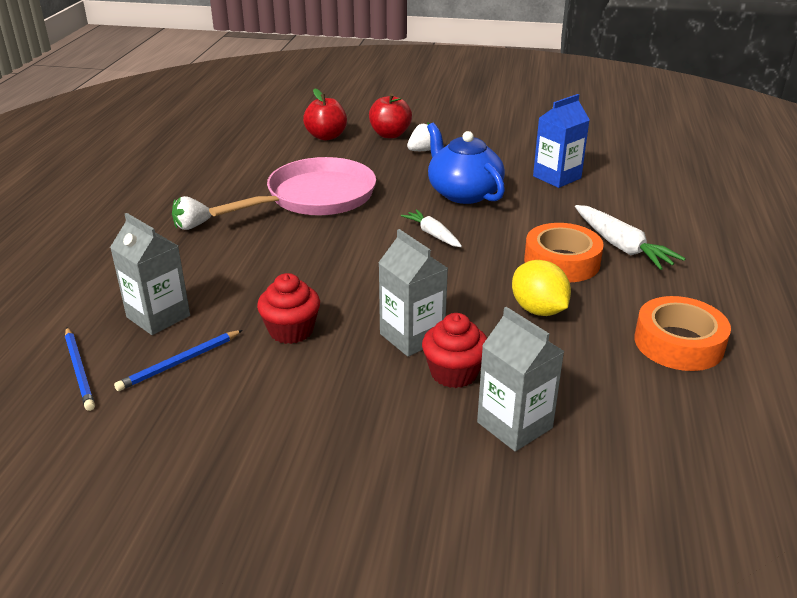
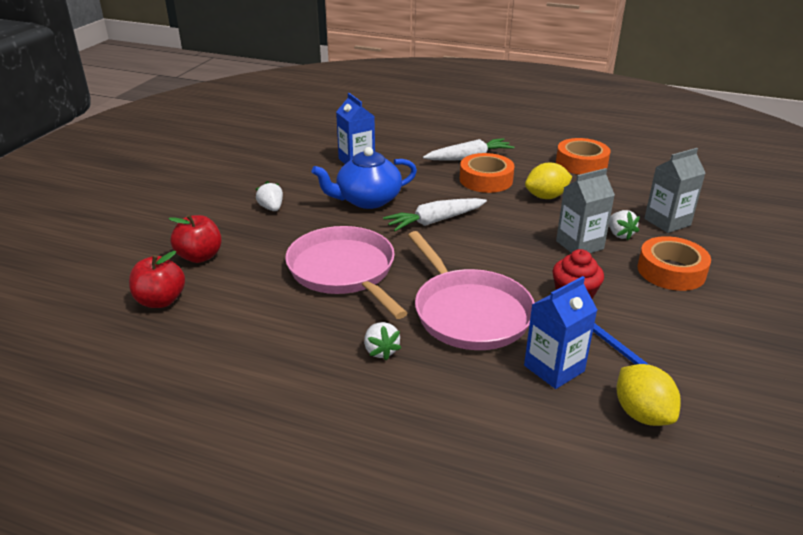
camera: 80 degrees left, 0 degrees up
blue pencil [65,328,95,411] -> yellow lemon [617,364,681,426]
grey carton [110,213,190,335] -> blue carton [524,276,597,389]
red apple [369,93,412,138] -> red apple moved to [129,251,185,308]
white carrot [401,209,462,247] -> white carrot [383,198,487,231], size x1.58
red cupcake [422,313,487,388] -> white strawberry [609,210,640,240]
none -> pink pan [408,231,535,350]
none -> orange tape [637,236,711,291]

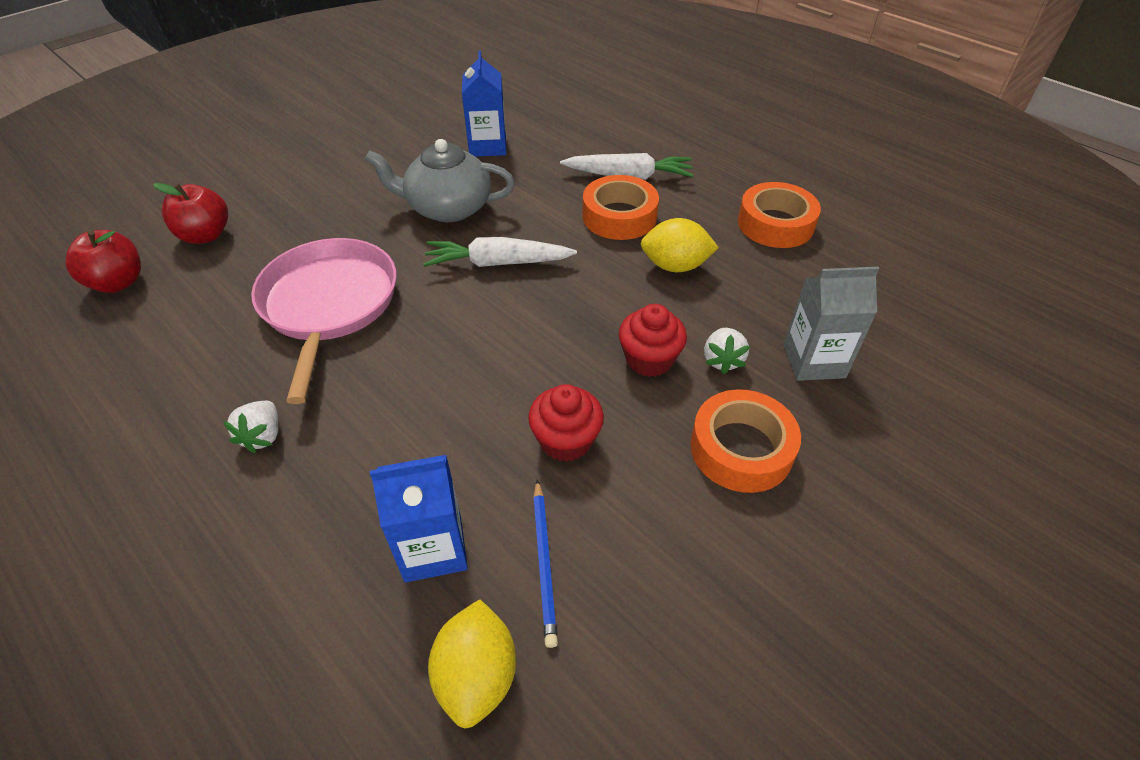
camera: 25 degrees right, 15 degrees up
white strawberry [256,181,283,211] -> none
blue teapot [312,147,417,209] -> grey teapot [365,139,515,222]
pink pan [408,231,535,350] -> none
grey carton [556,168,615,253] -> red cupcake [619,304,687,377]

